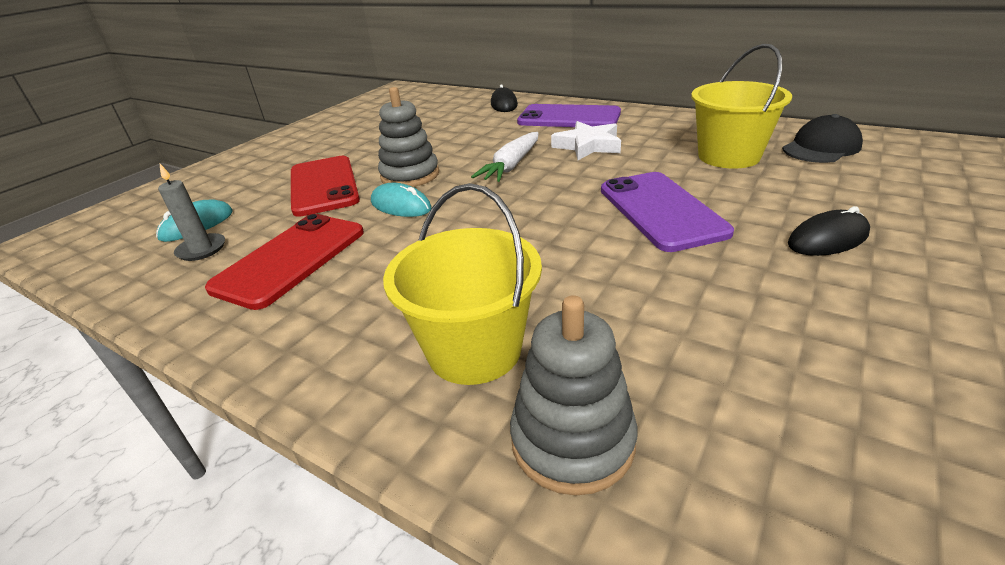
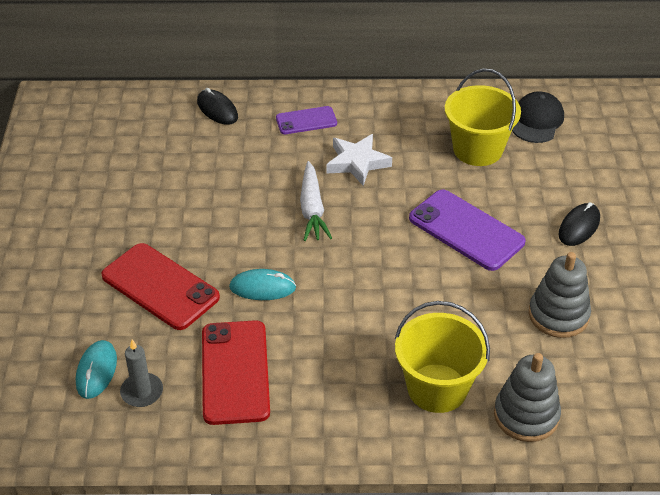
camera: 35 degrees left, 10 degrees up
grey stacking toy [378,87,439,187] -> grey stacking toy moved to [529,252,591,338]
purple phone [517,104,621,127] -> purple phone [276,106,337,134], size x0.58

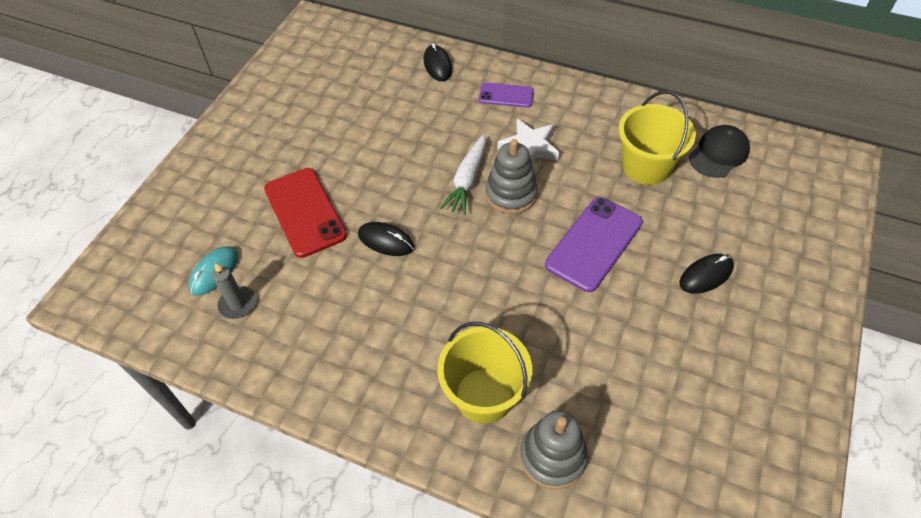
camera: 25 degrees right, 10 degrees up
red phone [202,320,270,425] -> none
turquoise mouse [229,269,296,300] -> black mouse [358,222,414,256]
purple phone [409,189,525,271] -> purple phone turned 60 degrees clockwise [545,197,643,292]
grey stacking toy [529,252,591,338] -> grey stacking toy moved to [485,139,538,214]

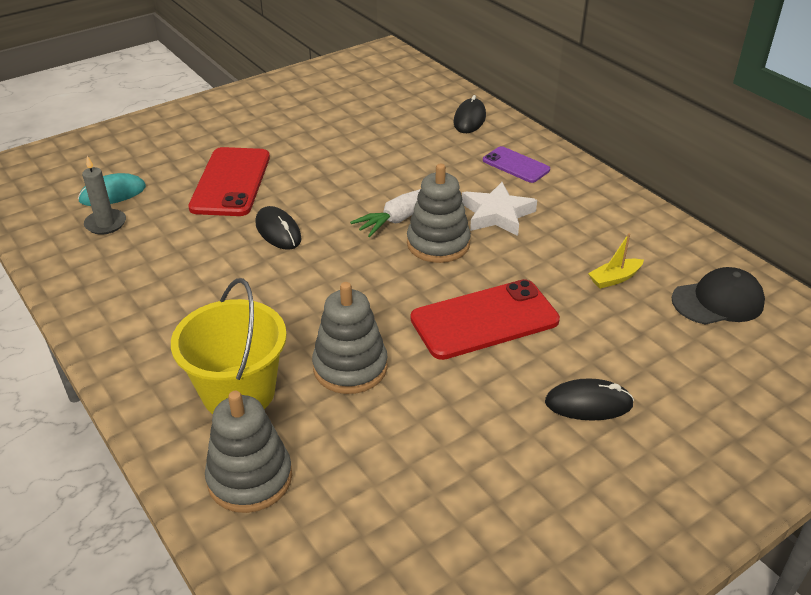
camera: 30 degrees right, 15 degrees down
purple phone [545,197,643,292] -> red phone [411,279,560,360]
yellow bucket [618,91,696,185] -> yellow boat [588,233,644,289]
none -> grey stacking toy [312,282,388,394]

